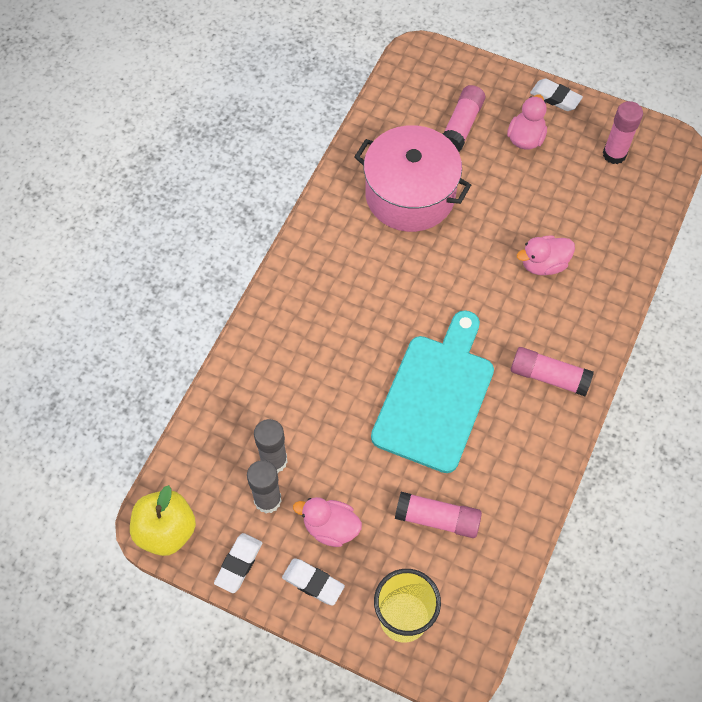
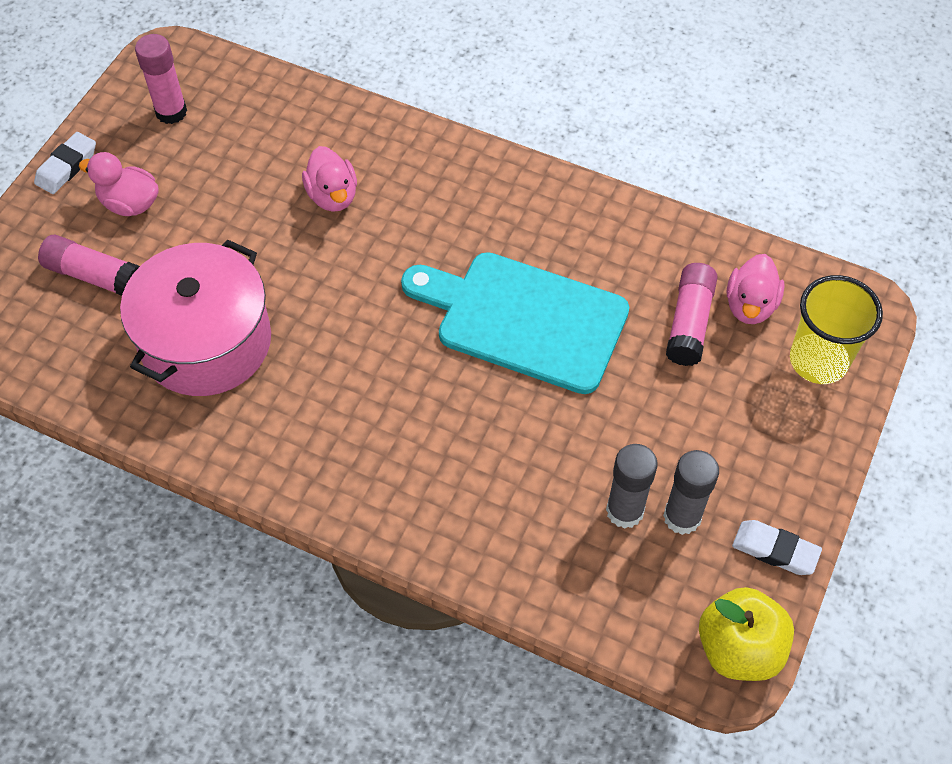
camera: 90 degrees left, 5 degrees down
white eraser [282,558,345,605] -> none
pink duck [293,497,362,547] -> pink duck moved to [727,254,785,324]
pink glue stick [511,347,594,396] -> none

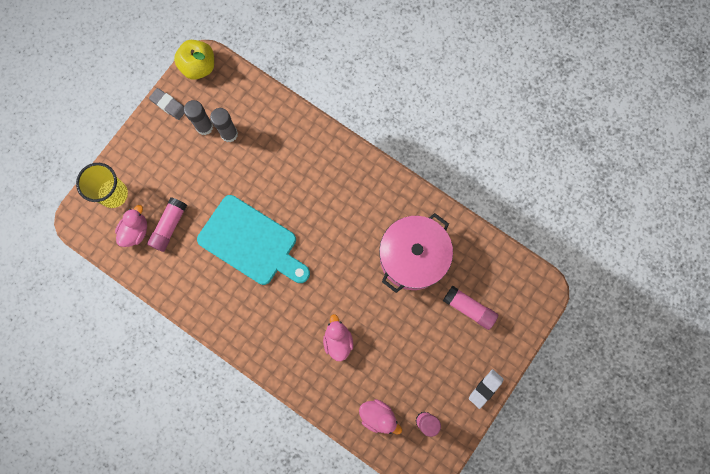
camera: 170 degrees left, 20 degrees up
pink duck [79,152,159,216] -> pink duck moved to [359,399,402,435]
white eraser [732,520,822,575] -> grey eraser [149,88,185,120]

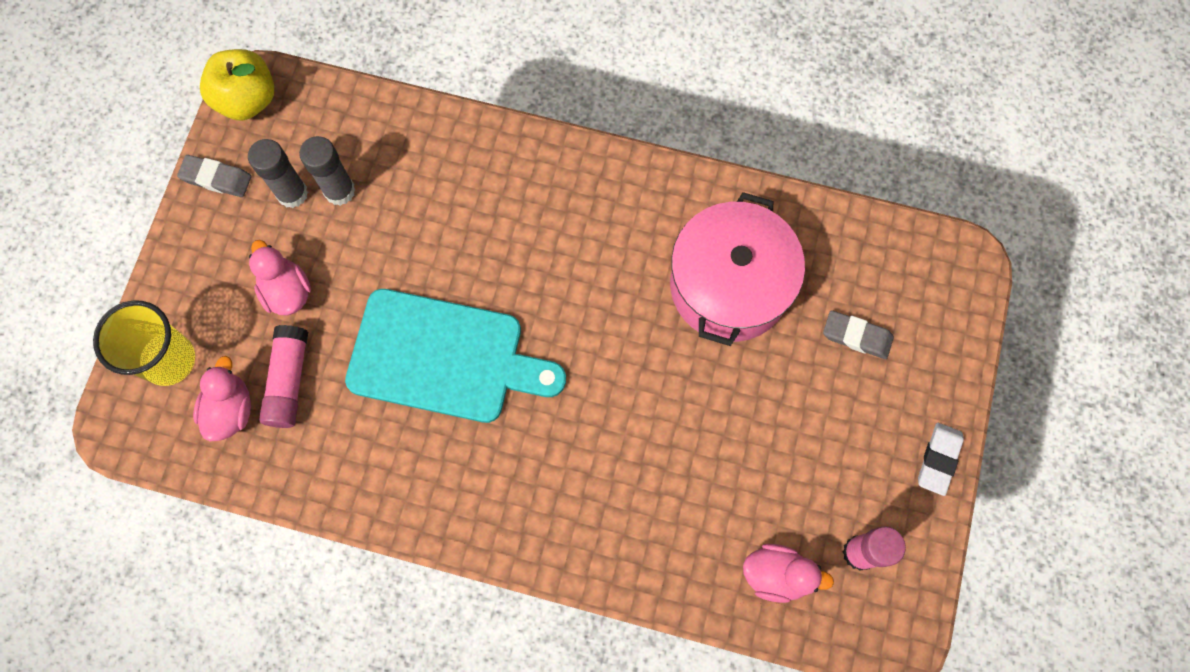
camera: 20 degrees left, 5 degrees down
pink duck [323,314,353,361] -> pink duck moved to [249,240,311,315]
pink glue stick [443,286,498,330] -> grey eraser [823,310,894,359]

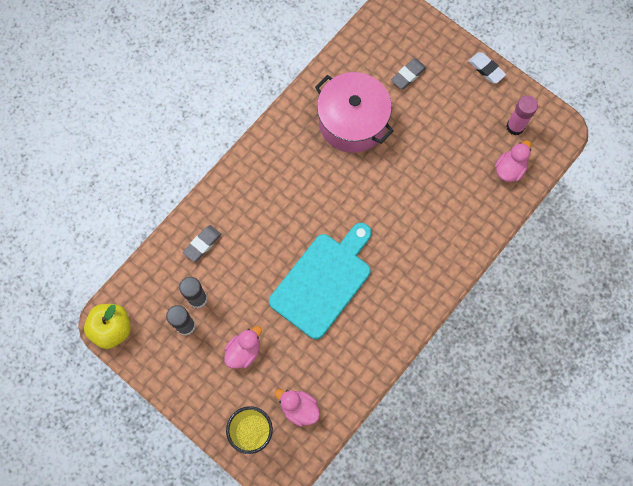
camera: 65 degrees left, 0 degrees up
grey eraser [177,155,251,197] -> grey eraser moved to [183,225,222,262]
pink duck [249,240,311,315] -> pink duck turned 135 degrees clockwise [224,326,262,369]
pink glue stick [259,325,308,428] -> none

